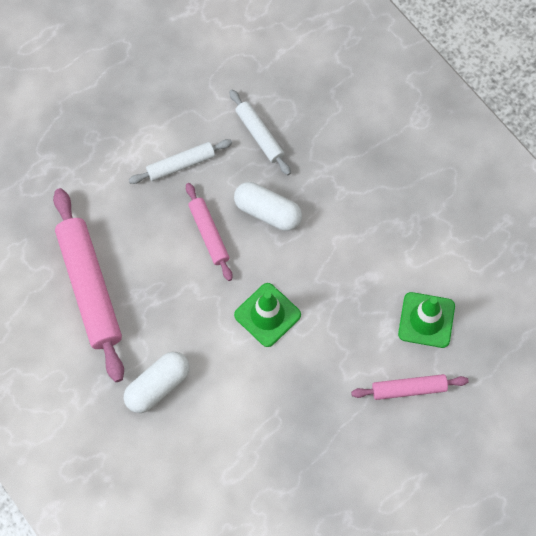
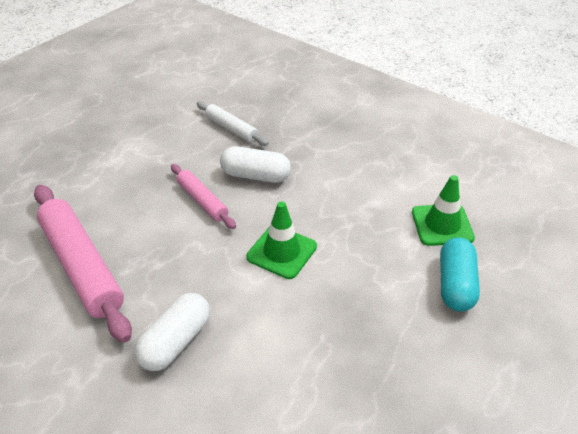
camera: 15 degrees left, 25 degrees down
white rolling pin [129,139,232,184] -> none
pink rolling pin [351,374,469,400] -> turquoise capsule [440,237,480,312]

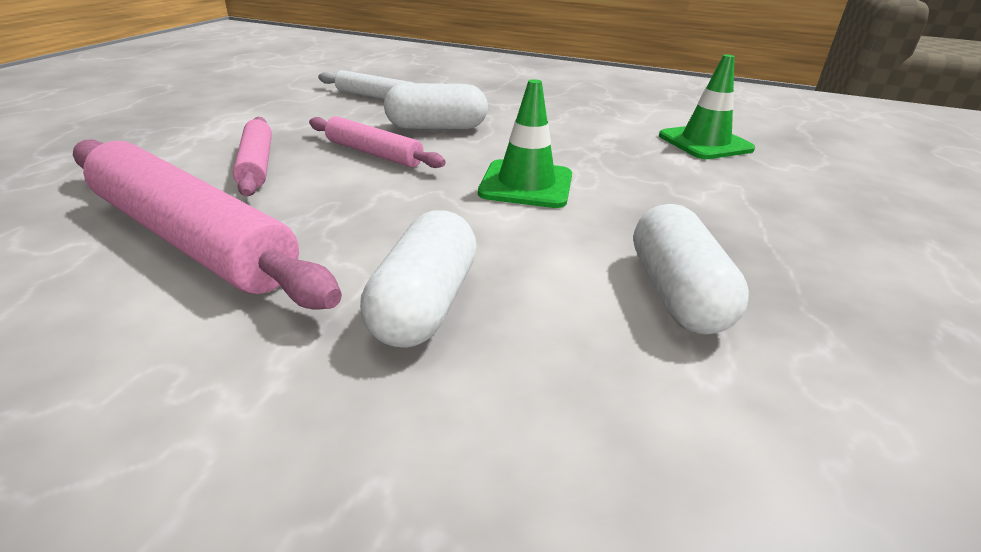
camera: 20 degrees left, 10 degrees down
turquoise capsule [440,237,480,312] -> none
none -> pink rolling pin [233,117,272,196]
none -> white capsule [633,204,749,335]

